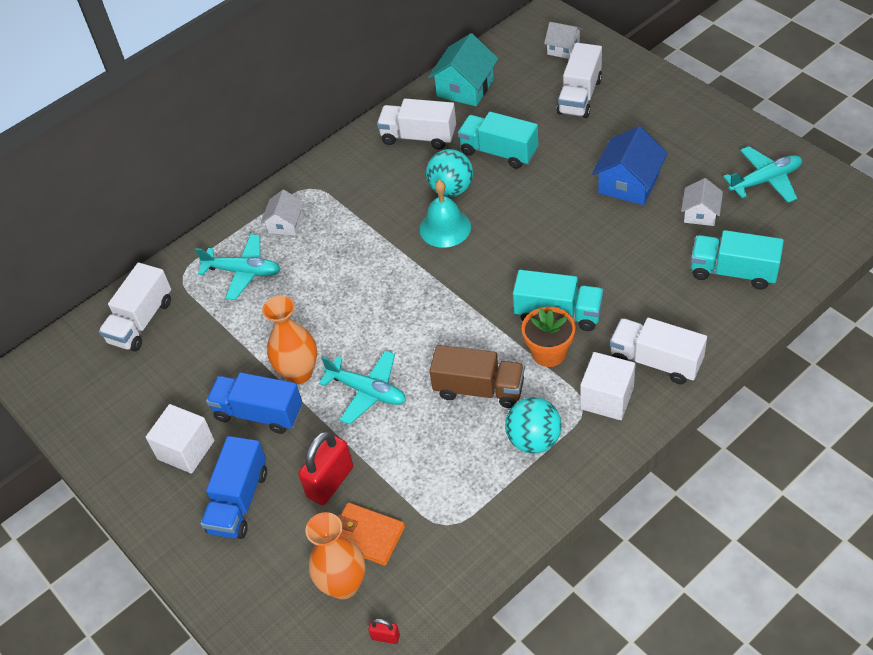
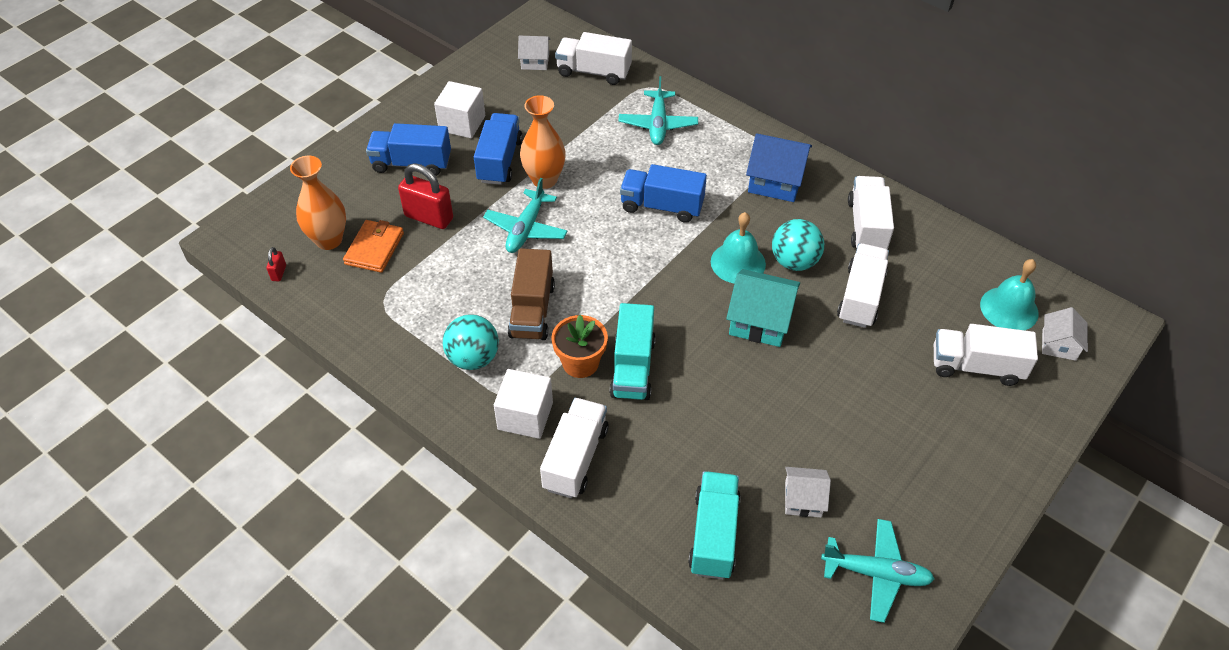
camera: 75 degrees right, 0 degrees up
white house [261,190,304,236] -> white house moved to [518,36,551,70]
turquoise house [428,33,498,106] -> turquoise house moved to [726,269,800,347]
turquoise truck [458,112,538,169] -> white truck [837,243,889,328]
blue house [592,126,668,205] -> blue house moved to [746,133,812,202]
turquoise plane [723,146,802,203] -> turquoise plane turned 45 degrees counterclockwise [821,519,935,623]
none -> blue truck [620,164,707,223]
none -> turquoise bell [980,259,1039,330]

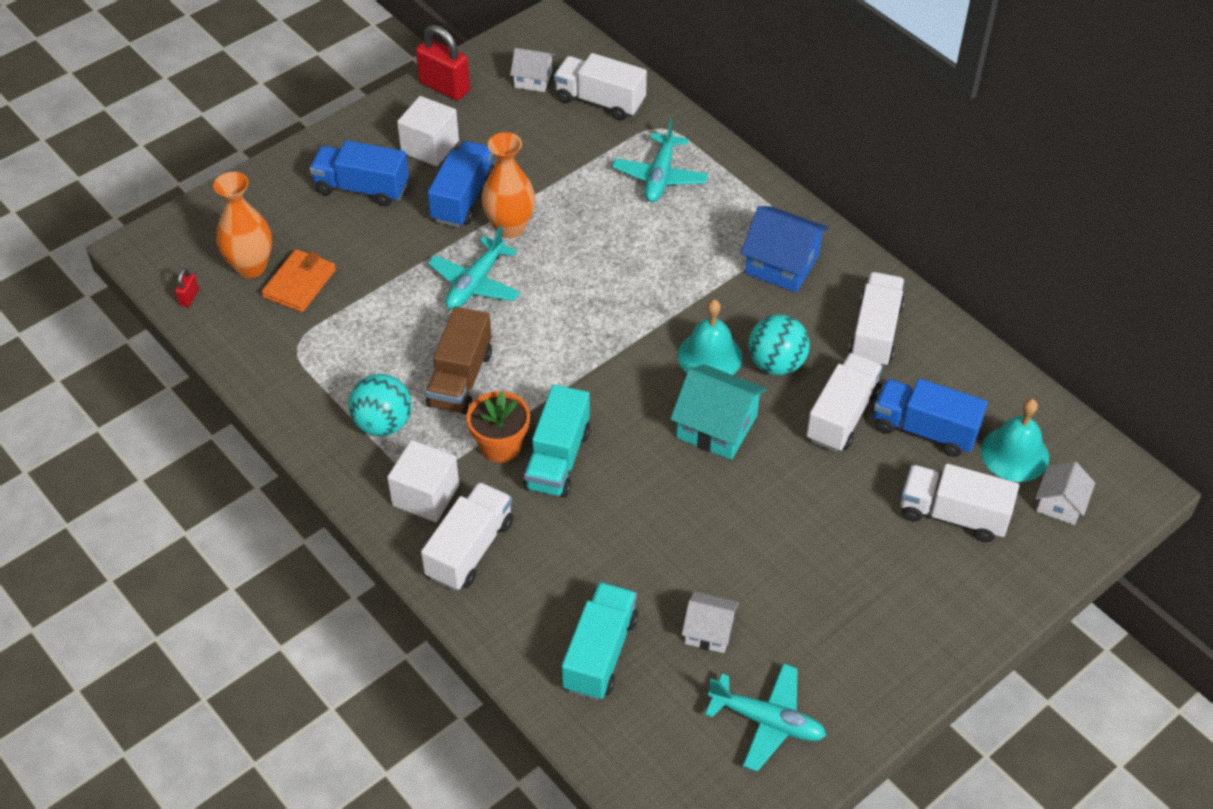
camera: 10 degrees right, 0 degrees up
red padlock [398,163,453,229] -> red padlock moved to [416,25,470,101]
blue truck [620,164,707,223] -> blue truck moved to [874,378,988,457]

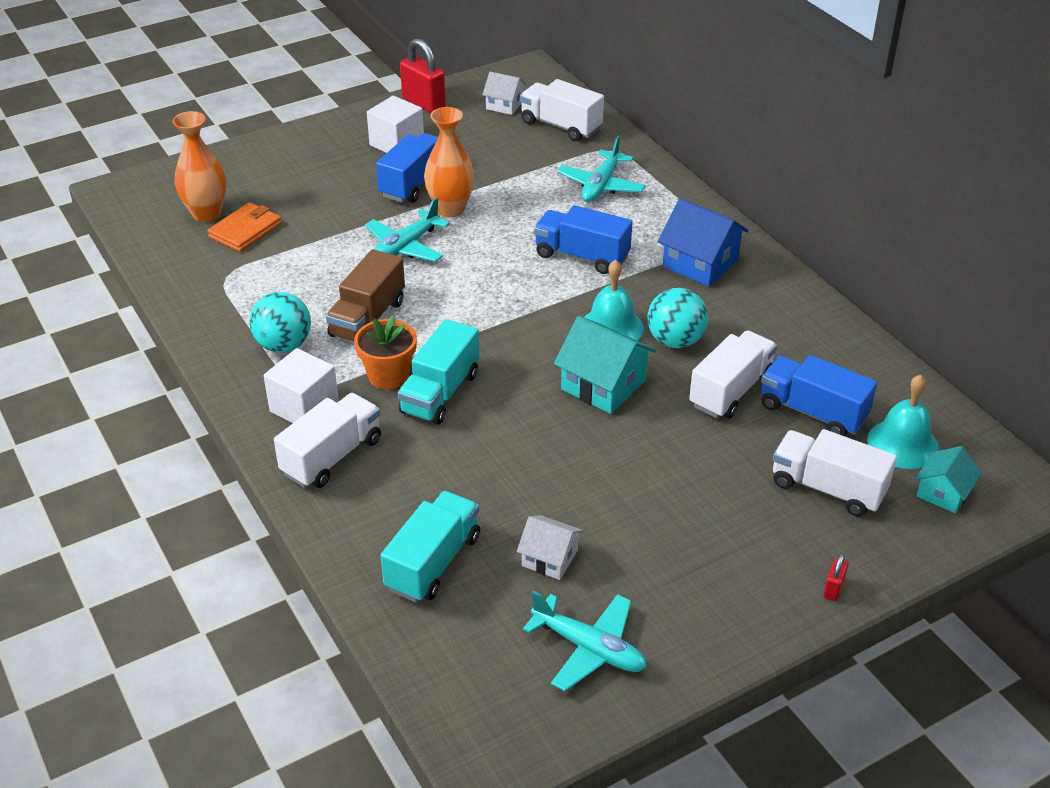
camera: 10 degrees right, 10 degrees down
red padlock [175,268,199,307] -> red padlock moved to [824,553,849,601]
blue truck [309,140,409,207] -> blue truck moved to [534,205,632,274]
white truck [849,272,905,365] -> none
white house [1035,462,1095,525] -> turquoise house [915,446,982,514]

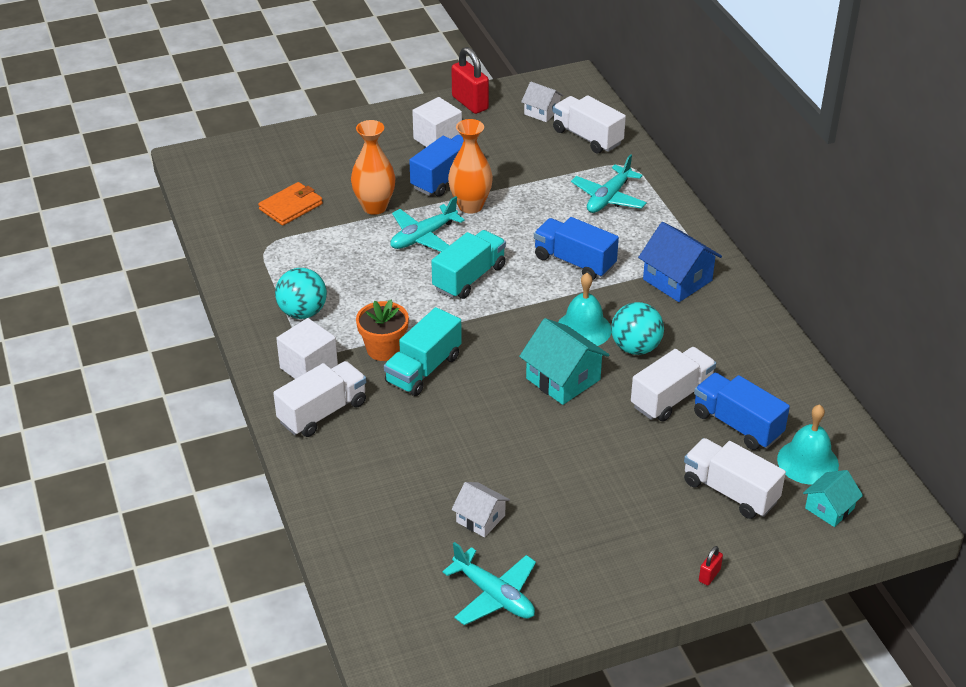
camera: 10 degrees right, 0 degrees up
orange vase [172,111,227,222] -> orange vase moved to [351,120,395,215]
brown truck [326,249,405,342] -> none
turquoise truck [380,491,480,602] -> turquoise truck moved to [431,230,506,299]

